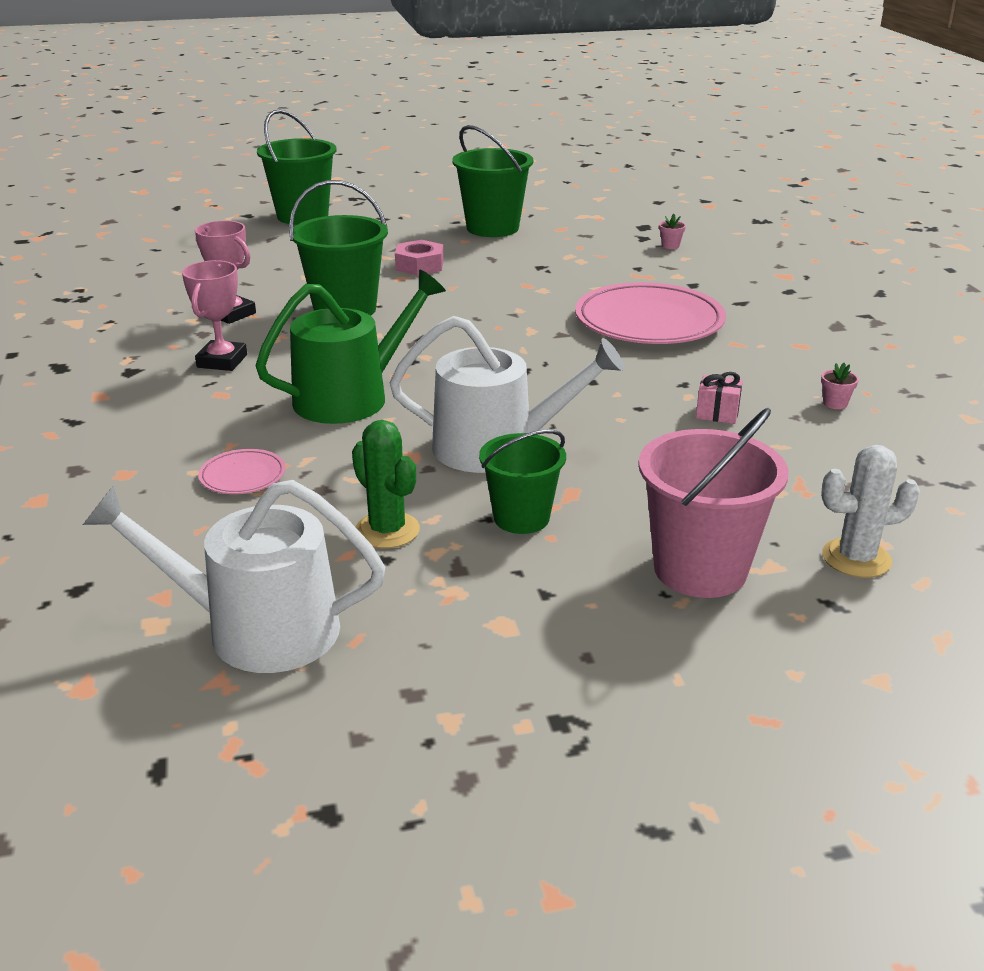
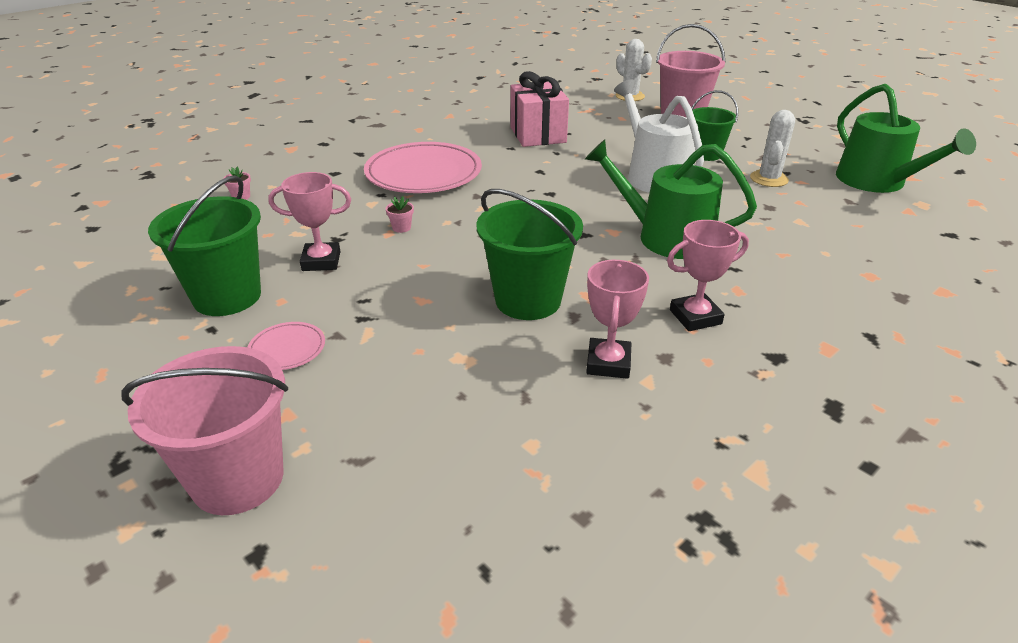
camera: 120 degrees left, 5 degrees up
white watering can [83,480,385,673] -> green watering can [836,84,976,193]
pink plate [198,449,286,494] -> pink plate moved to [248,322,325,370]
green bucket [257,109,337,225] -> pink bucket [121,346,288,515]
green cactus [352,420,420,548] -> white cactus [750,110,795,187]
pink nut [395,240,444,276] -> none
pink gift [696,372,743,424] -> pink gift [510,71,569,147], size x2.23
pink flower pot [821,363,859,409] -> pink flower pot moved to [386,196,414,233]
none -> pink trophy [268,172,351,271]

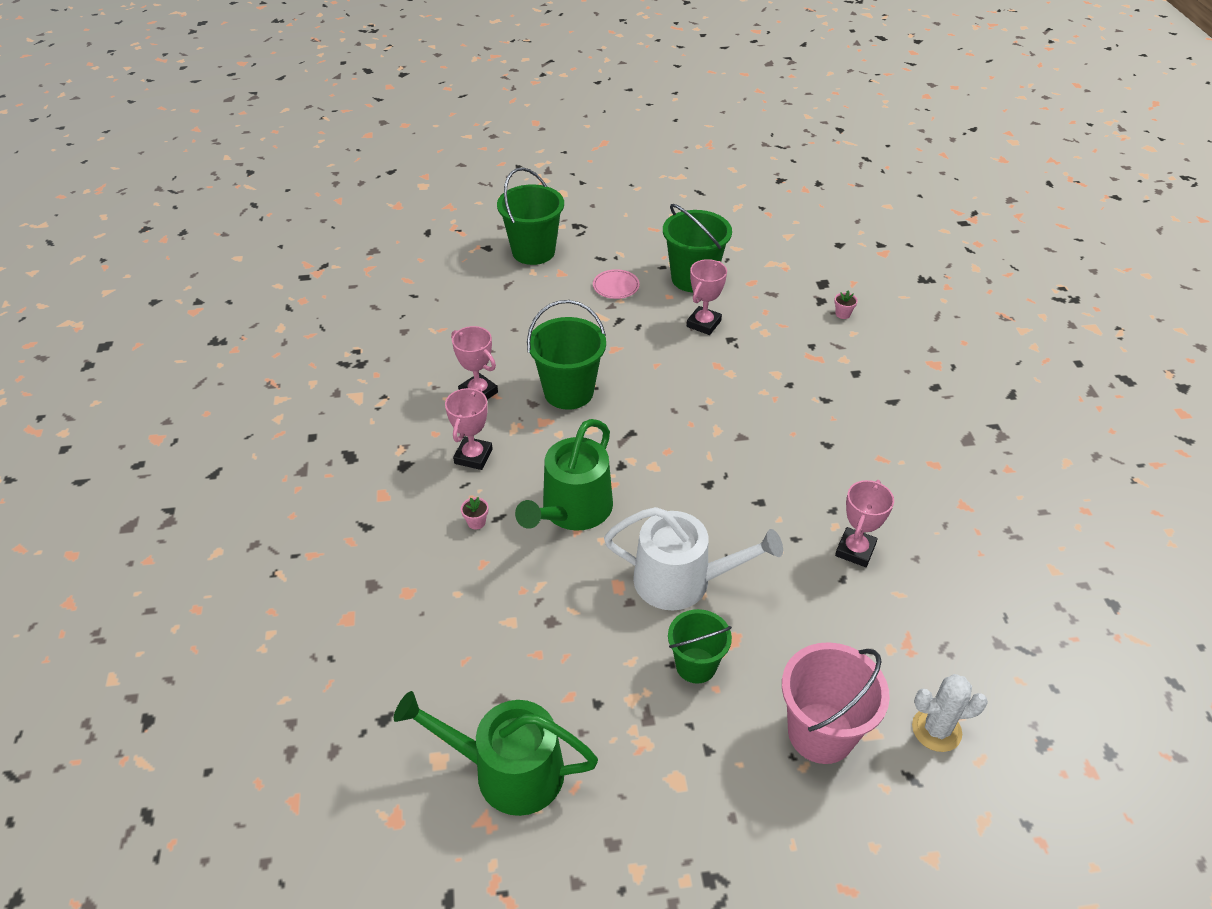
camera: 125 degrees right, 10 degrees up
pink bucket [121,346,288,515] -> green bucket [497,167,564,265]
pink plate [364,142,482,193] -> none
pink flower pot [386,196,414,233] -> pink flower pot moved to [461,497,489,530]
pink gift [510,71,569,147] -> pink trophy [835,480,894,567]
green watering can [585,140,757,259] -> green watering can turned 150 degrees clockwise [515,419,613,531]
white cactus [750,110,795,187] -> none

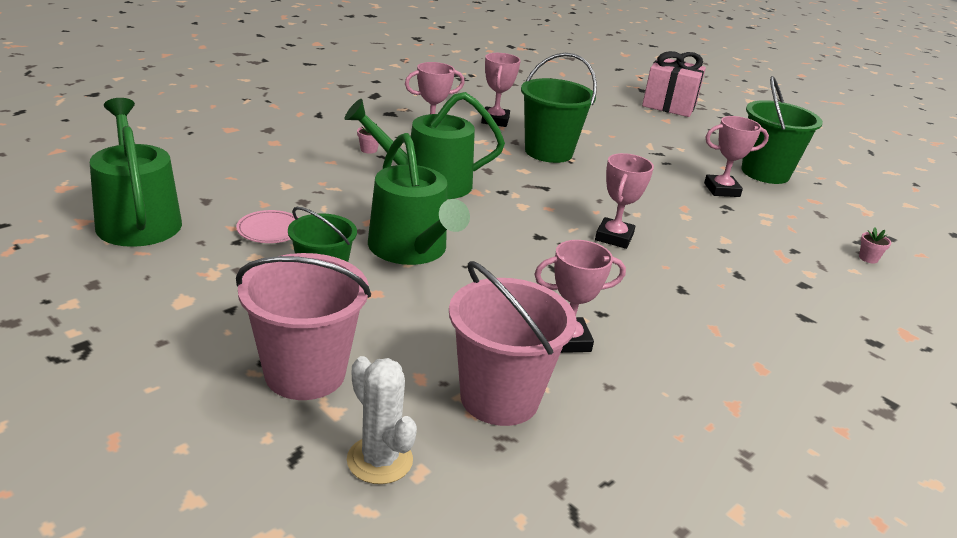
camera: 50 degrees right, 15 degrees down
green bucket [497,167,564,265] -> pink gift [642,51,706,117]
pink plate [593,269,640,299] -> pink plate moved to [236,210,299,243]
white watering can [604,507,783,611] -> green watering can [368,133,470,265]
none -> pink bucket [449,261,577,426]
none -> pink trophy [595,153,654,249]

